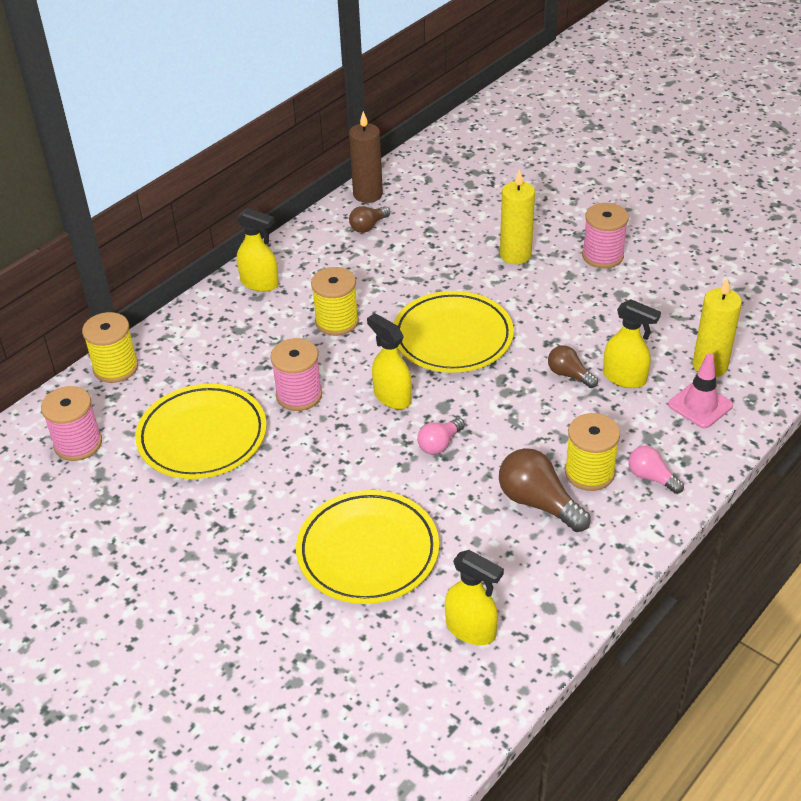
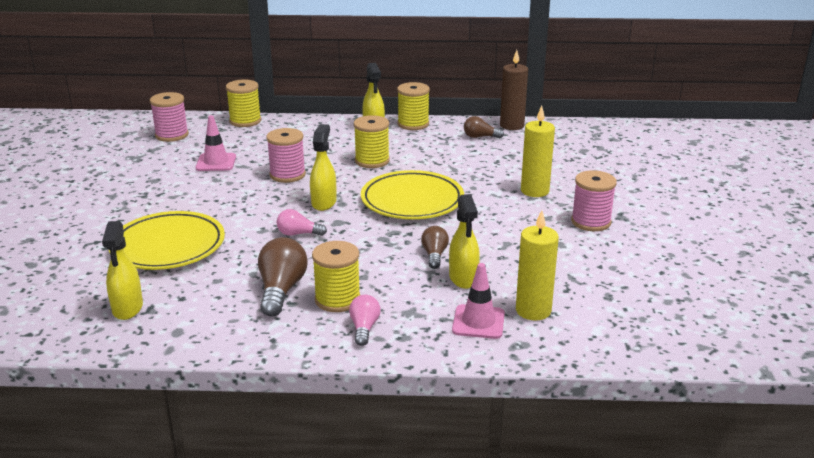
camera: 50 degrees right, 15 degrees down
yellow plate [135,384,267,479] -> pink traffic cone [196,116,236,171]
none -> yellow spool [397,82,430,130]

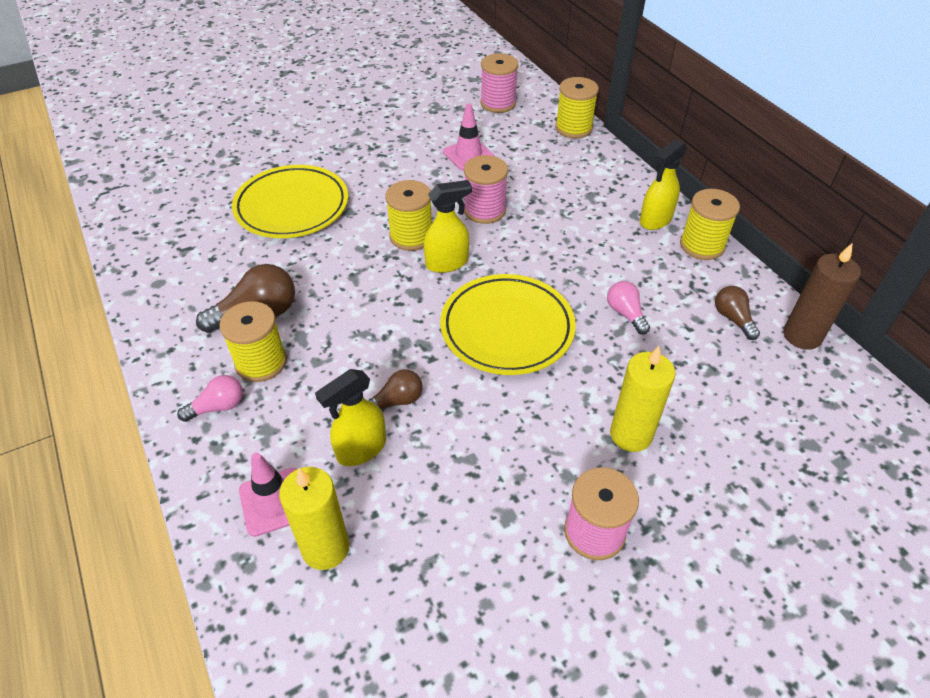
camera: 60 degrees right, 20 degrees up
yellow spray bottle [102,221,143,320] -> none
pink light bulb [277,209,327,236] -> pink light bulb moved to [607,281,650,334]
yellow spool [354,115,390,168] -> yellow spool moved to [385,180,432,251]

